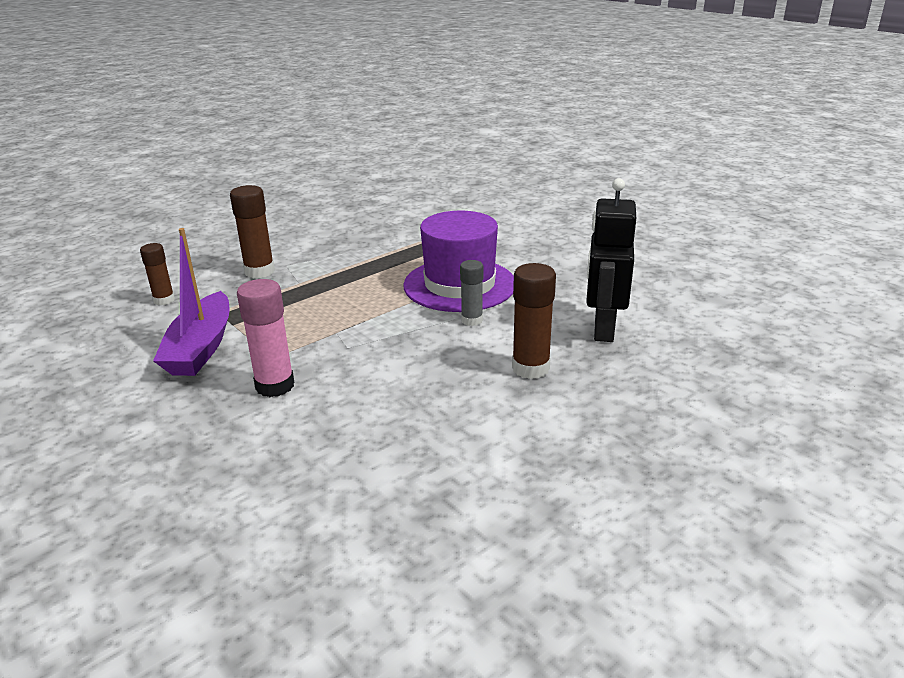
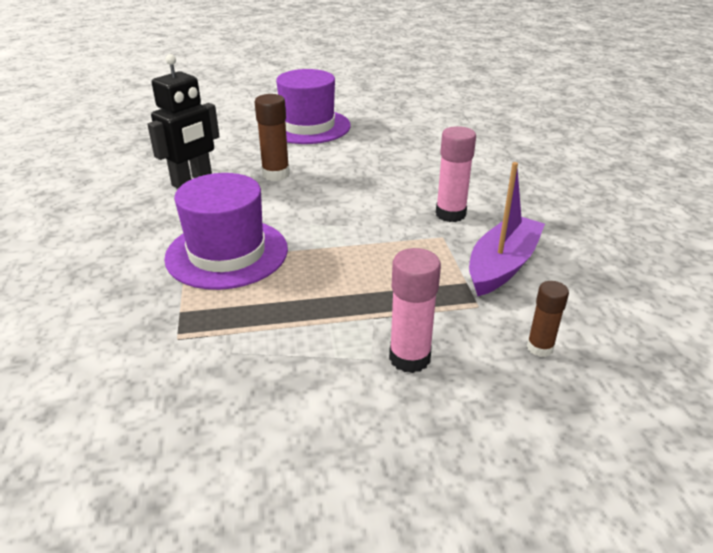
camera: 150 degrees left, 5 degrees up
brown glue stick [230,185,275,278] -> pink glue stick [389,248,441,373]
grey glue stick [460,260,483,326] -> none
none -> purple hat [276,69,351,144]

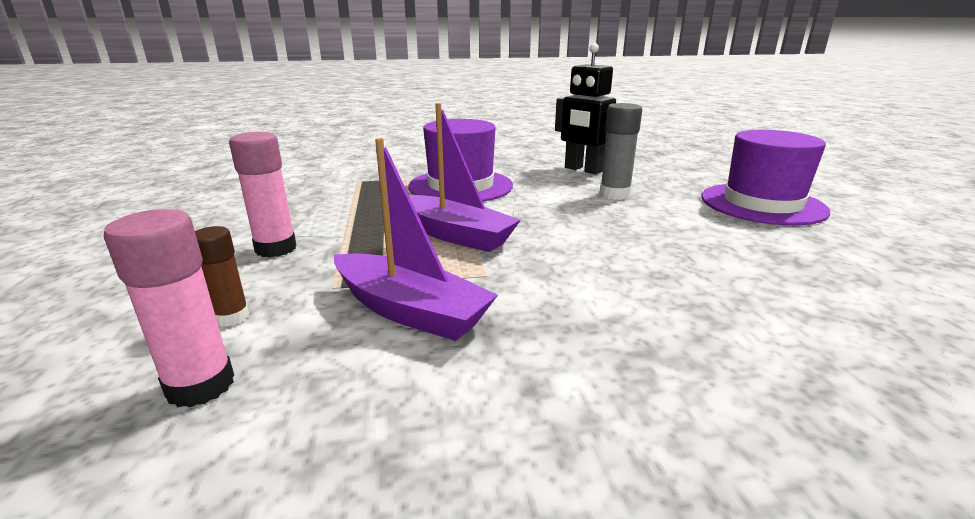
camera: 90 degrees right, 10 degrees down
brown glue stick [255,94,290,181] -> grey glue stick [599,103,642,200]
pink glue stick [436,126,476,222] -> pink glue stick moved to [104,209,234,407]
none -> purple boat [409,103,521,252]

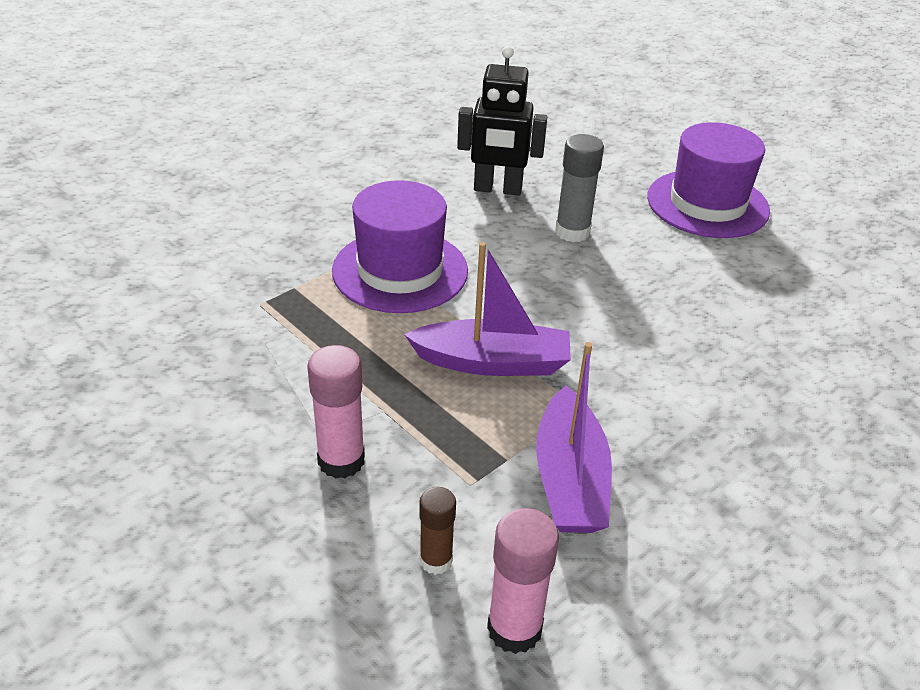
camera: 35 degrees left, 15 degrees up
purple boat [334,138,498,341] -> purple boat turned 90 degrees clockwise [536,342,612,533]

